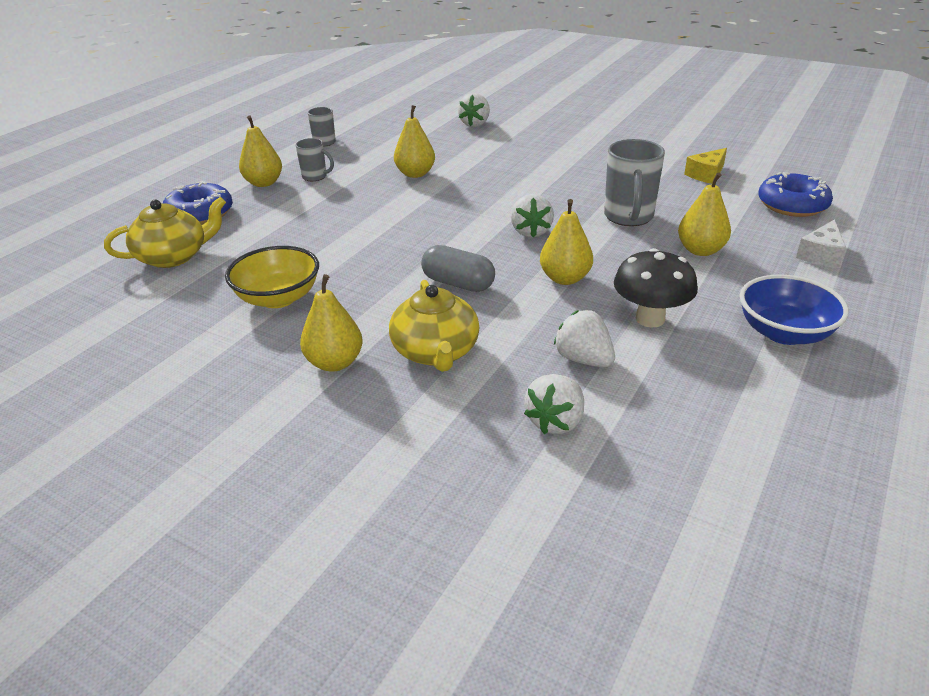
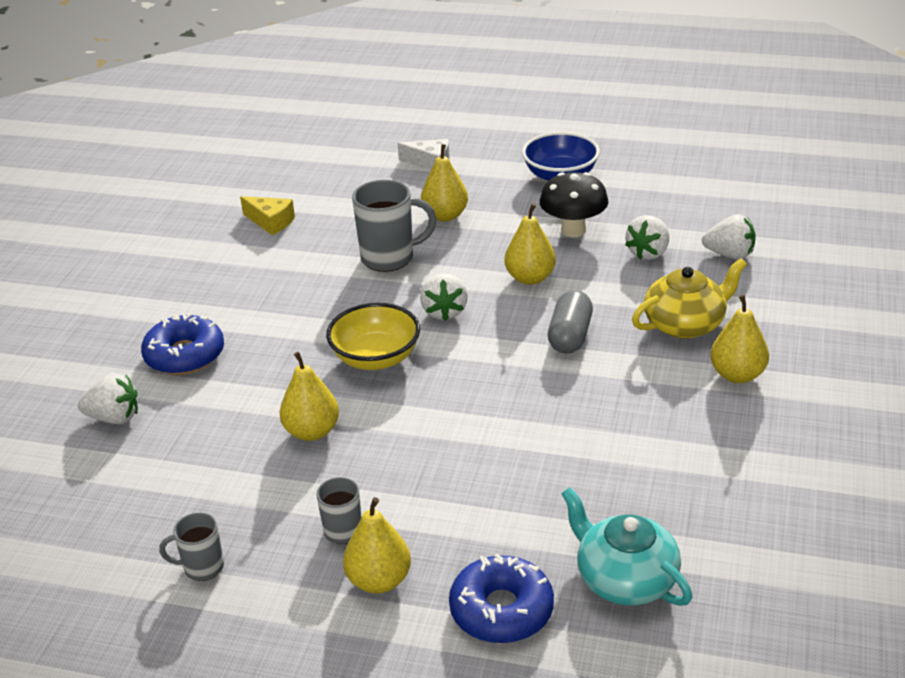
camera: 105 degrees left, 0 degrees up
yellow teapot [104,197,226,268] -> turquoise teapot [561,487,692,606]
yellow bowl [225,246,319,308] -> yellow bowl moved to [326,303,420,370]
white strawberry [511,194,554,238] -> white strawberry turned 105 degrees clockwise [420,274,468,321]
blue donut [758,172,833,217] -> blue donut moved to [141,314,224,375]

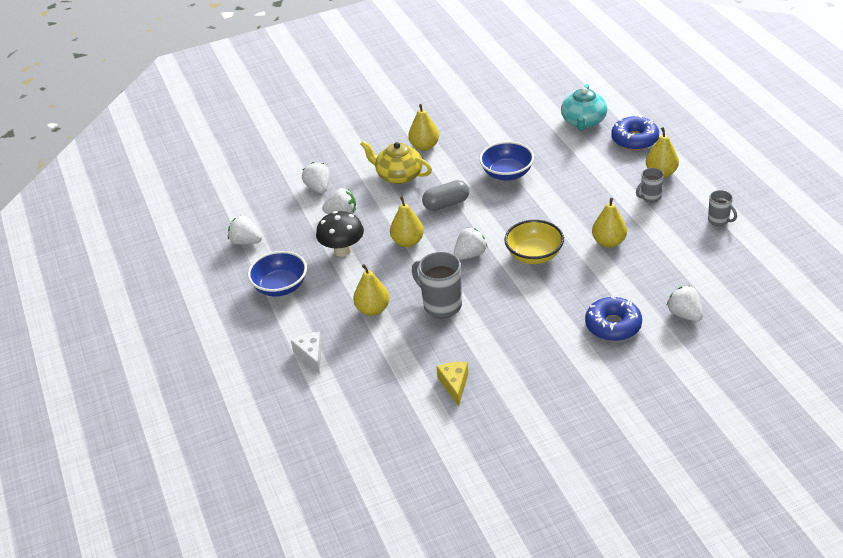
camera: 125 degrees left, 5 degrees up
none -> white strawberry [228,216,262,245]
none -> blue bowl [479,141,534,181]

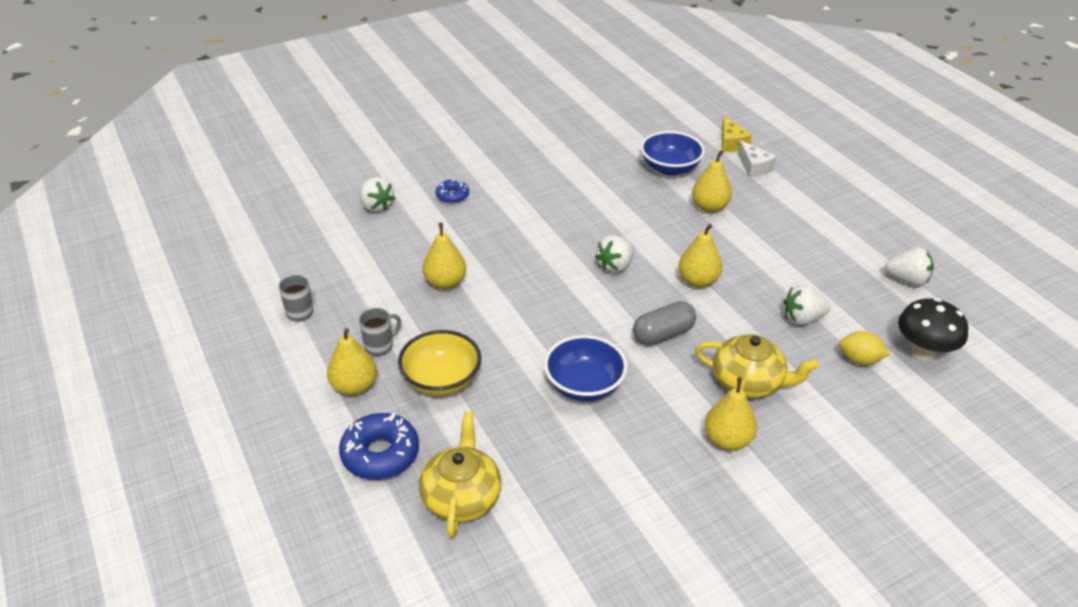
camera: 170 degrees right, 0 degrees up
blue bowl [248,251,307,296] -> blue bowl moved to [640,131,705,176]
white strawberry [302,162,330,193] -> yellow lemon [839,331,890,365]
black mushroom [316,211,364,257] -> black mushroom moved to [898,298,968,361]
grey mug [412,252,462,318] -> none
yellow cheese [436,362,468,406] -> yellow cheese moved to [722,116,752,152]
yellow bowl [504,220,564,264] -> yellow bowl moved to [398,330,481,396]
turquoise teapot [561,84,607,131] -> yellow teapot [419,411,501,538]
blue donut [585,296,642,341] -> blue donut [436,178,469,204], size x0.57

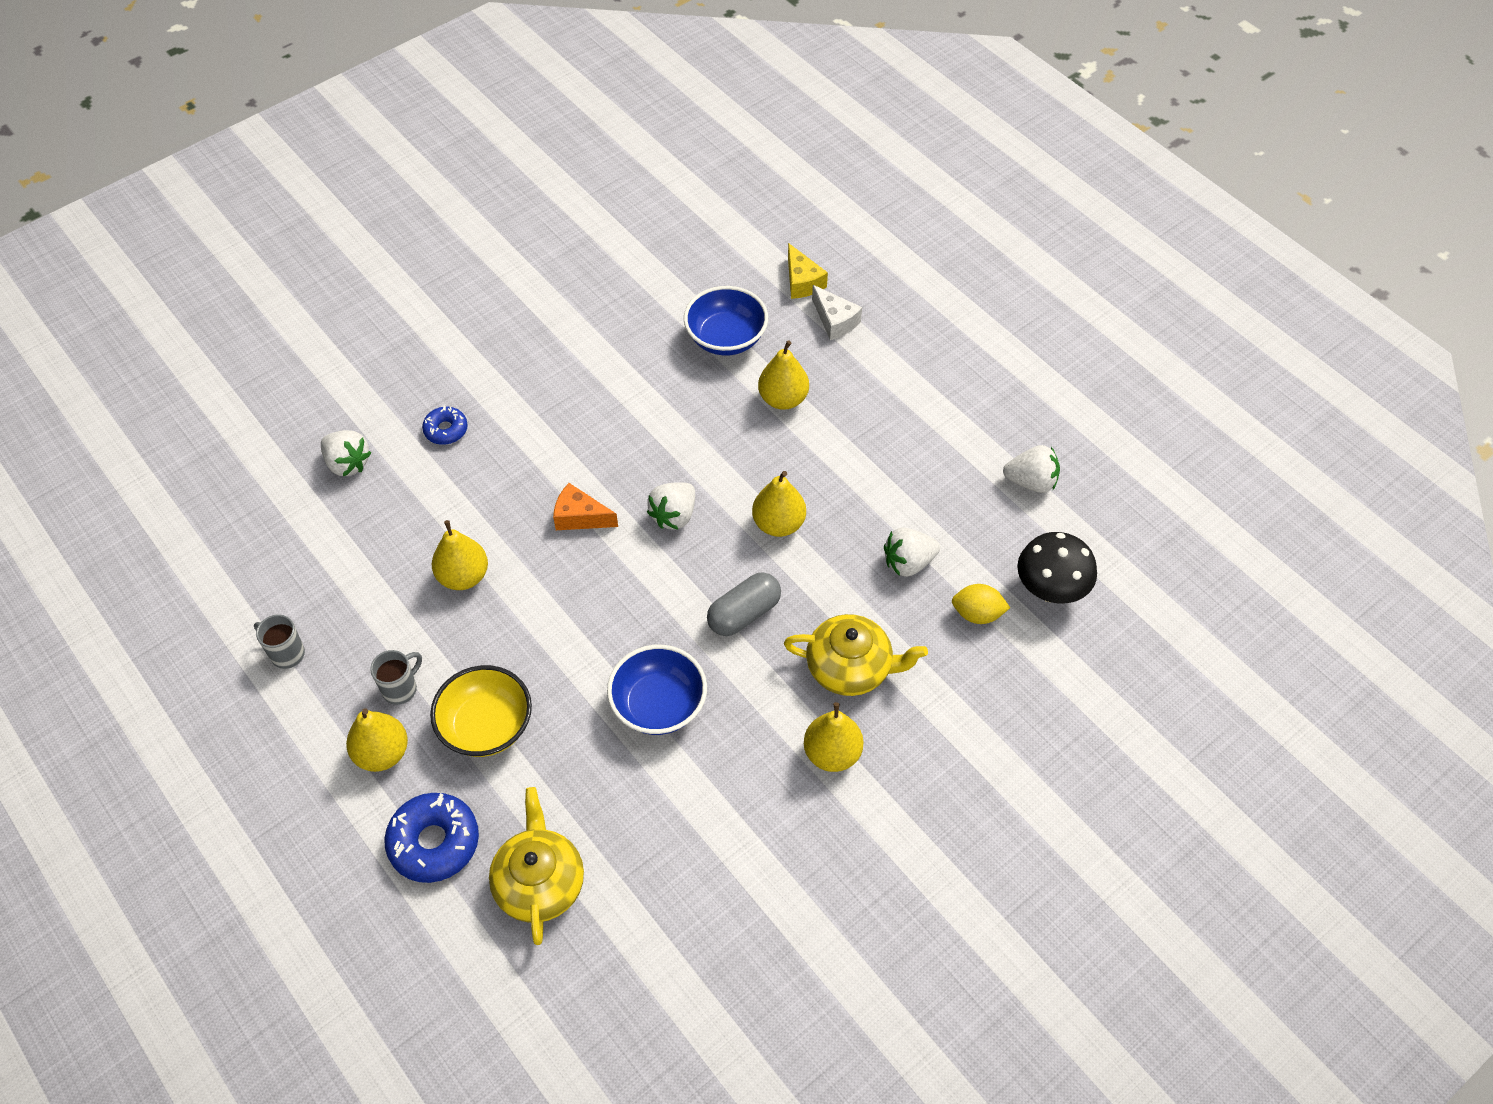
camera: 10 degrees left, 15 degrees up
none -> orange cheese [553,483,618,530]

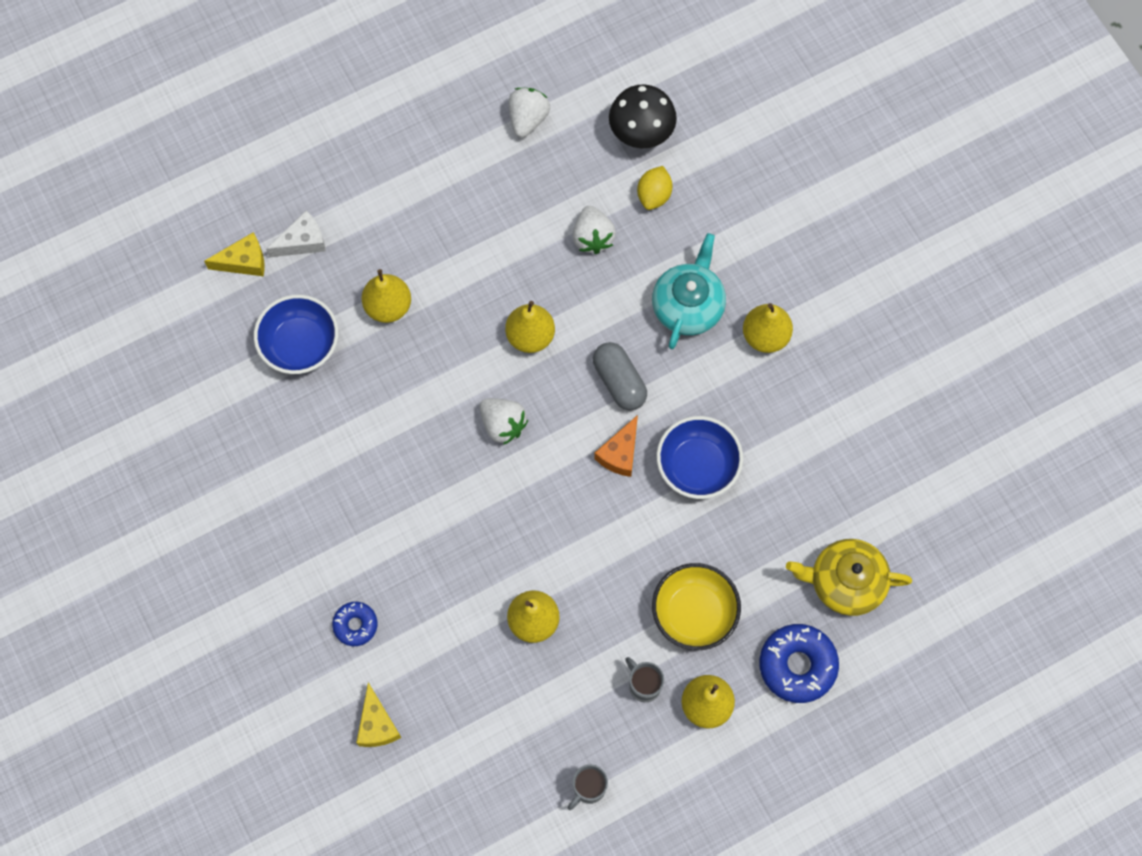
camera: 80 degrees left, 15 degrees up
white strawberry [321,430,371,476] -> yellow cheese [356,682,402,747]
orange cheese [553,483,618,530] -> orange cheese moved to [594,415,638,477]
yellow teapot [784,614,928,696] -> turquoise teapot [652,233,726,349]

